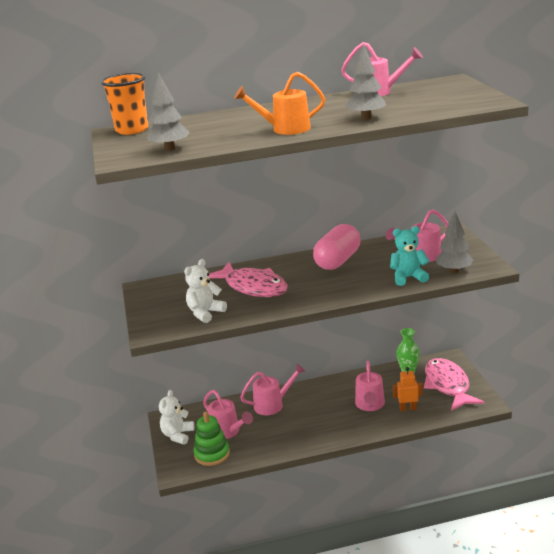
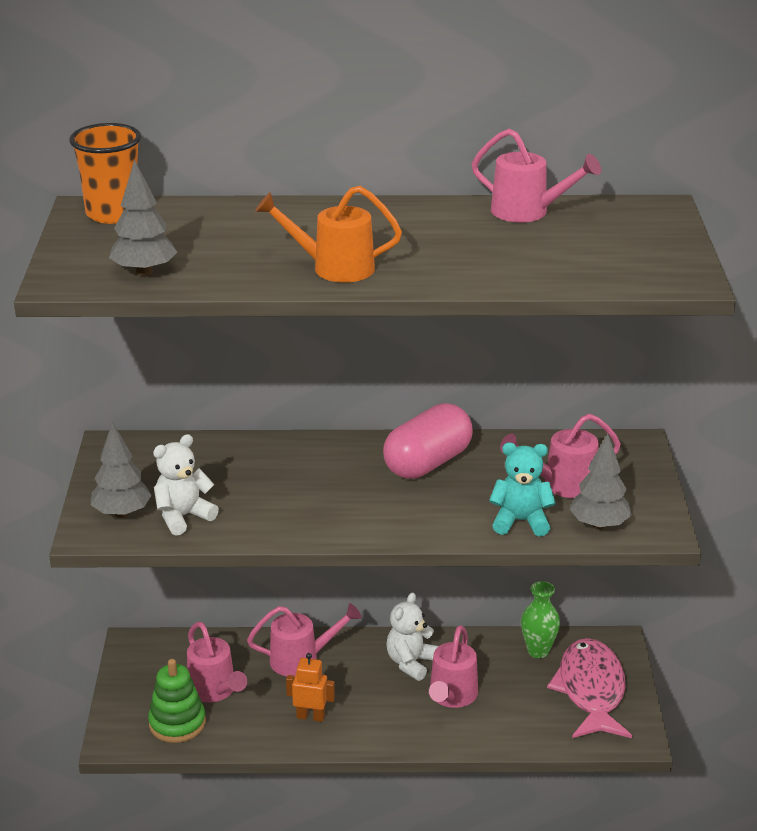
camera: 10 degrees right, 5 degrees up
white teddy bear [159,390,194,445] -> white teddy bear moved to [386,592,439,681]
pink fish [209,262,288,297] -> none
grey tree [345,43,386,120] -> grey tree moved to [91,422,152,518]
orange robot [393,367,423,411] -> orange robot moved to [286,653,335,722]

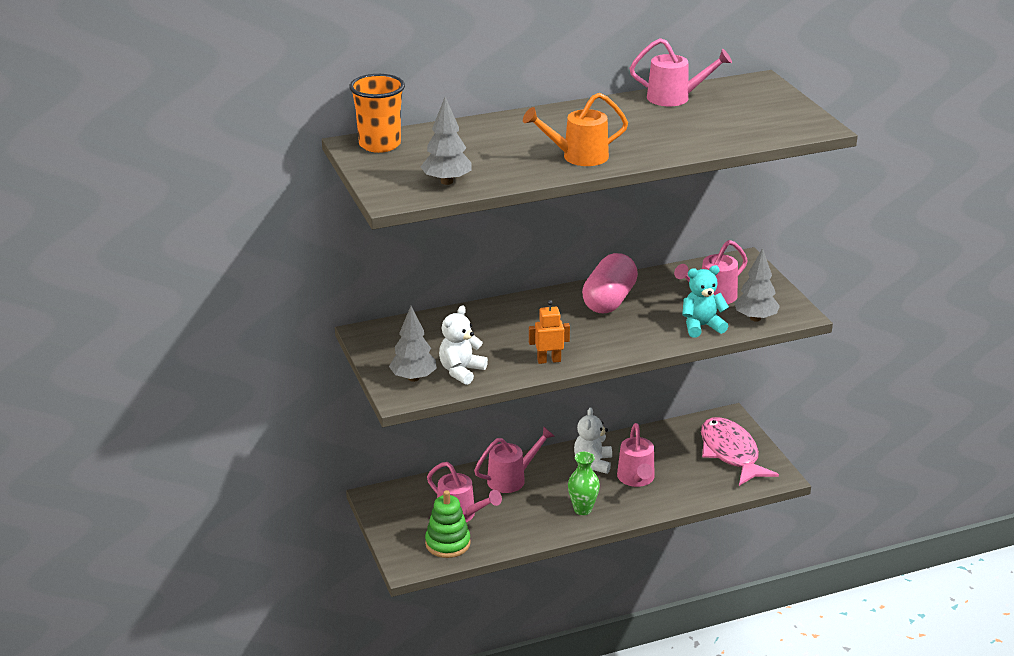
camera: 20 degrees left, 0 degrees up
orange robot [286,653,335,722] -> orange robot moved to [529,300,570,364]
green vase [521,581,560,658] -> green vase moved to [568,452,600,515]

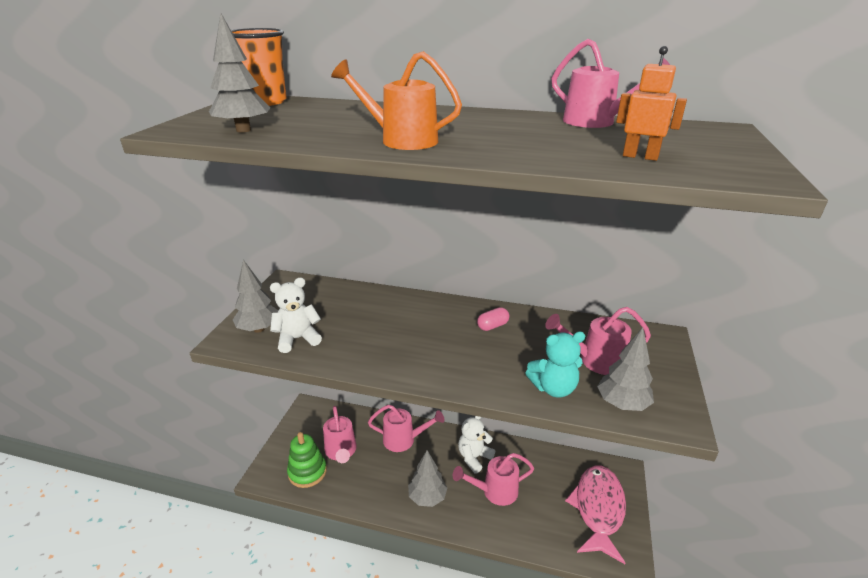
camera: 35 degrees right, 0 degrees up
orange robot [529,300,570,364] -> orange robot moved to [616,46,687,161]
green vase [568,452,600,515] -> grey tree [408,451,447,507]
pink capsule [582,253,638,313] -> pink capsule [477,307,509,331], size x0.44
pink watering can [617,423,655,487] -> pink watering can turned 45 degrees clockwise [453,453,534,506]
turquoise teddy bear [682,265,729,338] -> turquoise teddy bear turned 150 degrees clockwise [525,331,585,398]

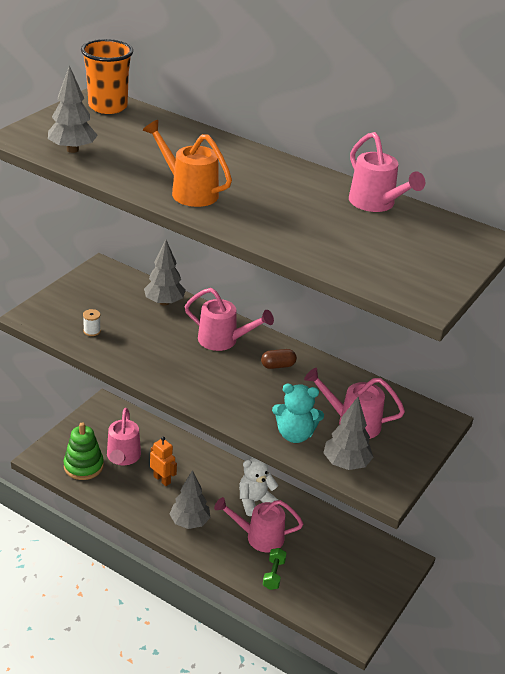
camera: 15 degrees right, 5 degrees up
grey tree [233,260,278,333] -> grey tree moved to [144,240,186,306]
white teddy bear [270,278,322,353] -> white spool [83,309,101,336]
pink watering can [368,405,445,452] -> pink watering can moved to [185,288,274,351]
pink capsule [477,307,509,331] -> brown capsule [261,349,297,369]
pink fish [565,466,626,564] -> none
orange robot [616,46,687,161] -> orange robot moved to [150,437,177,486]
none -> green dumbbell [263,548,287,590]

